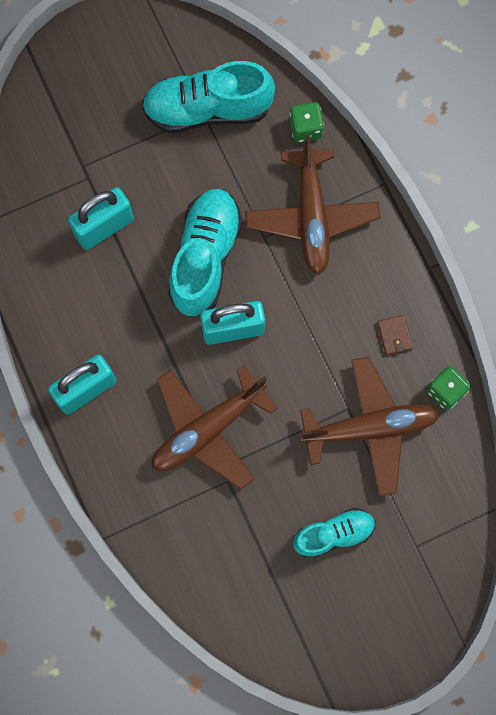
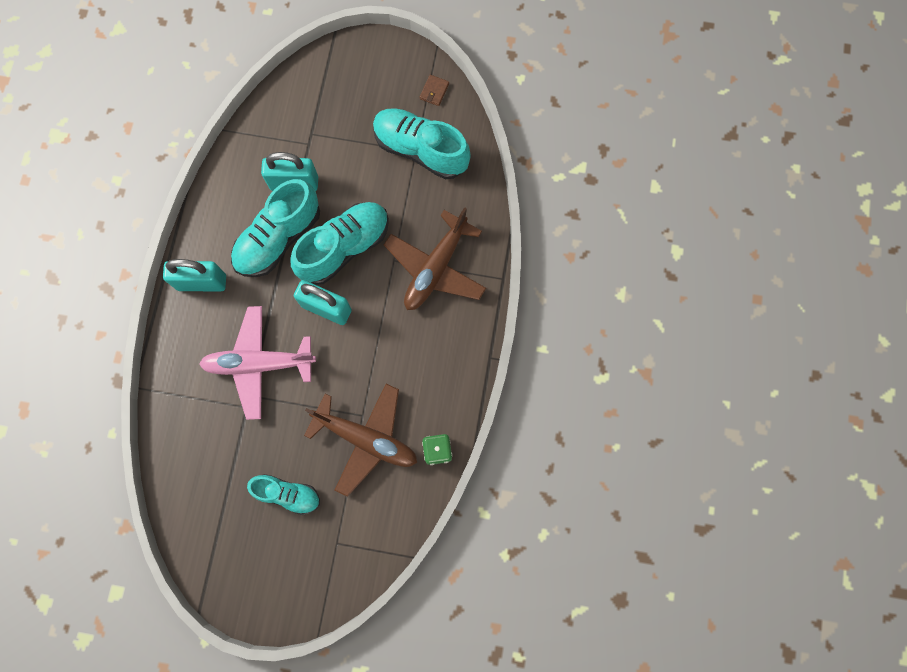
camera: 35 degrees right, 0 degrees up
brown plane [152,365,278,490] -> pink plane [199,306,316,420]
green dice [289,102,324,142] -> none
brown wallet [377,315,413,355] -> brown wallet moved to [420,75,449,106]
none -> turquoise shoe [231,179,320,277]

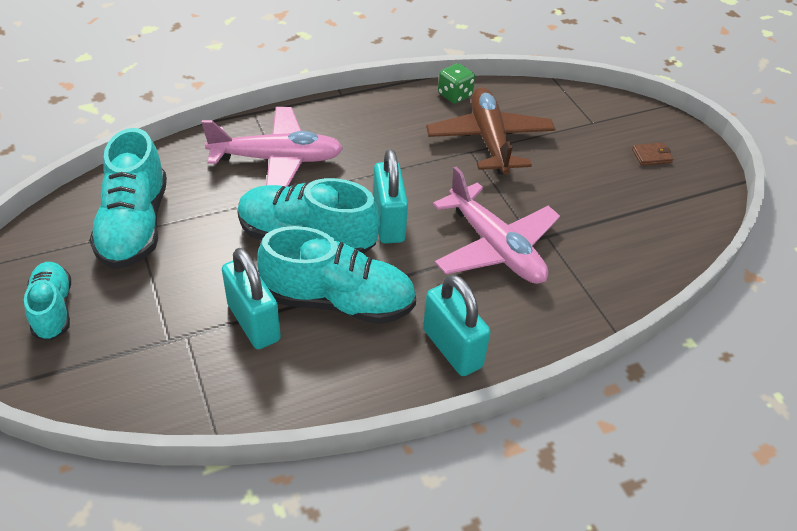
camera: 125 degrees left, 30 degrees down
turquoise shoe [247,474,320,515] -> turquoise shoe moved to [24,262,71,341]
brown plane [384,207,486,310] -> pink plane [202,107,343,187]
brown wallet [420,75,449,106] -> brown wallet moved to [632,143,674,166]

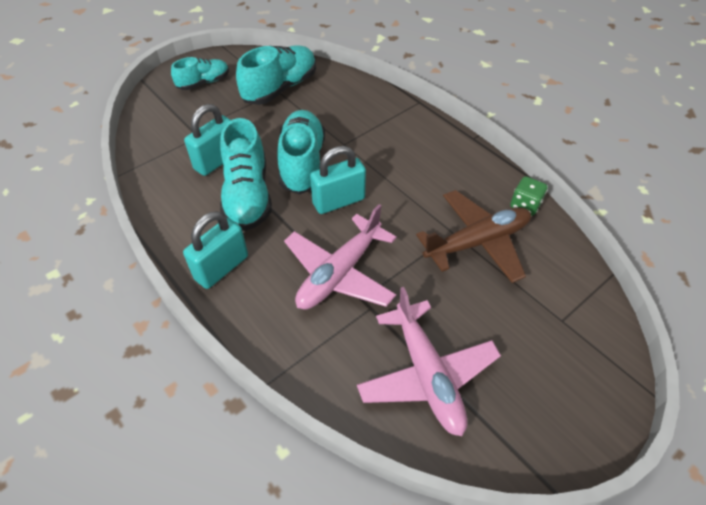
camera: 75 degrees right, 5 degrees up
turquoise shoe [89,128,167,269] -> turquoise shoe turned 150 degrees clockwise [236,45,316,105]
pink plane [202,107,343,187] -> pink plane moved to [357,287,501,436]
brown wallet [632,143,674,166] -> none

